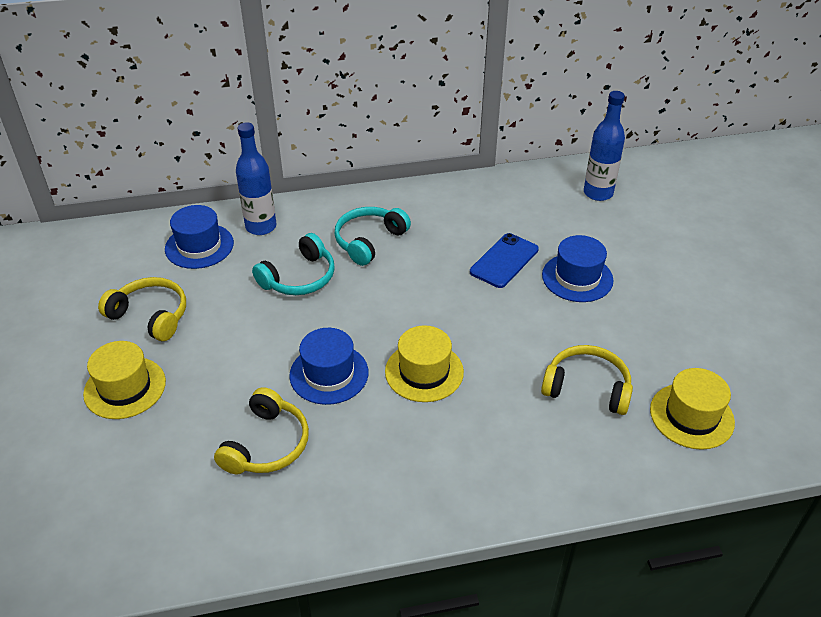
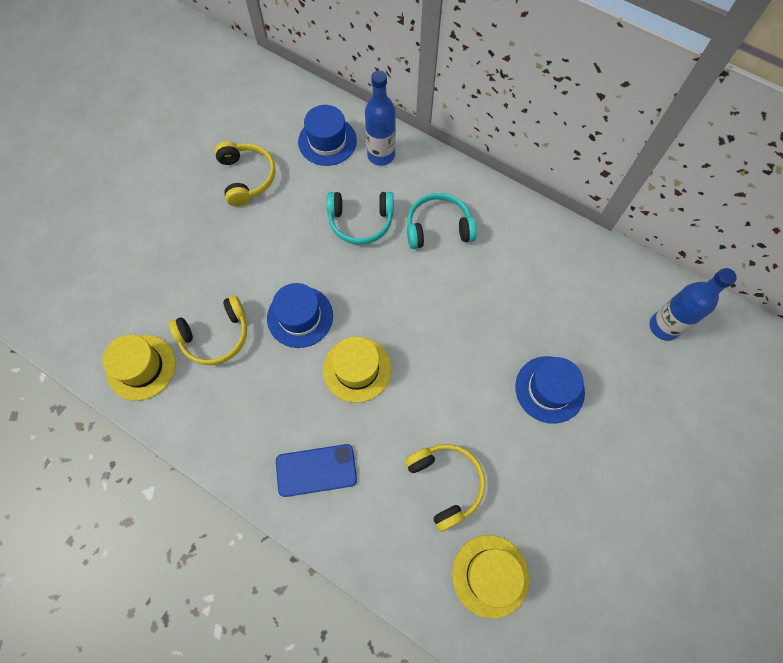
camera: 45 degrees right, 25 degrees up
yellow hat [83,341,166,419] -> yellow hat moved to [103,335,176,401]
blue phone [470,233,539,288] -> blue phone moved to [276,444,357,497]

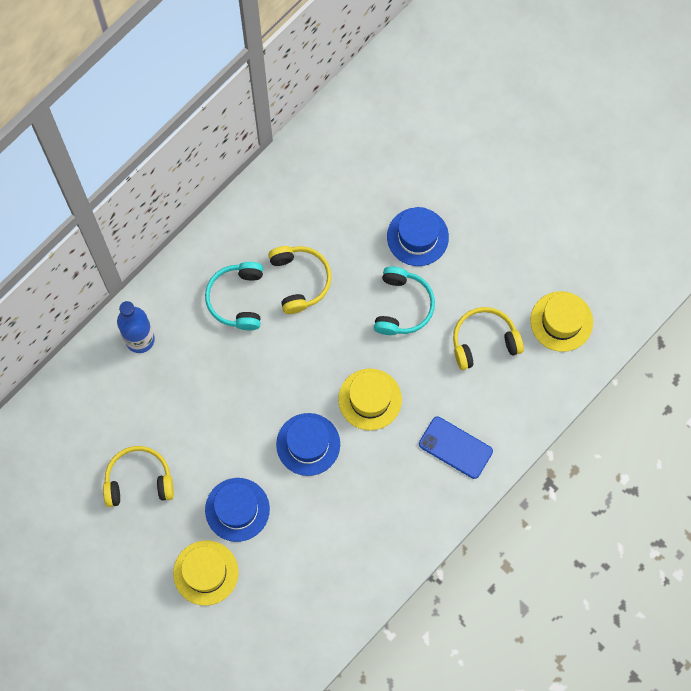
camera: 80 degrees left, 5 degrees up
yellow hat [103,335,176,401] -> yellow hat moved to [173,540,239,606]
yellow headphones [169,295,247,365] -> yellow headphones moved to [268,246,332,314]
blue phone [276,444,357,497] -> blue phone turned 60 degrees counterclockwise [419,417,493,479]
blue hat [298,105,357,166] -> blue hat moved to [205,478,270,542]
turquoise headphones [327,192,394,245] -> turquoise headphones moved to [374,267,435,335]
blue bottle [650,268,737,341] -> none

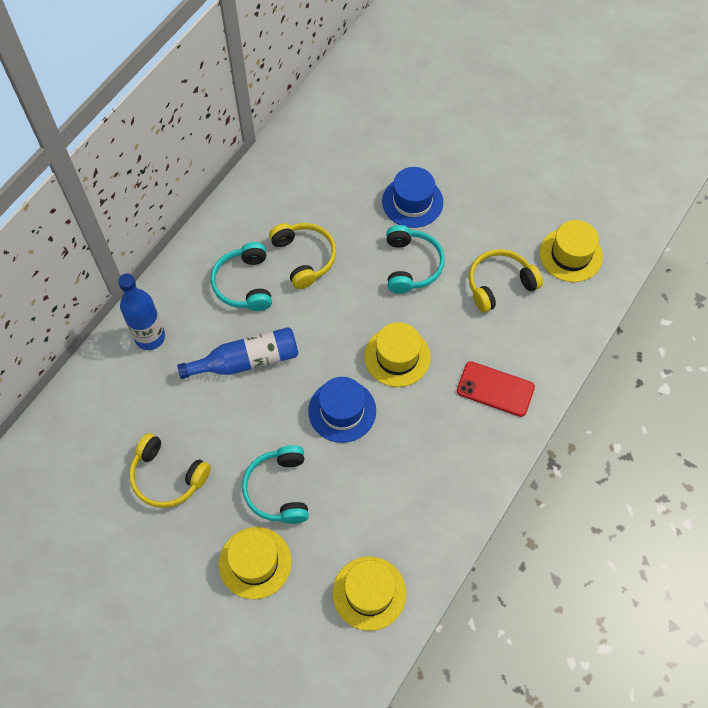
camera: 10 degrees left, 10 degrees down
yellow headphones [103,446,174,507] -> yellow headphones turned 135 degrees counterclockwise [129,433,211,508]
blue hat [205,478,270,542] -> turquoise headphones [242,445,309,524]
blue phone [419,417,493,479] -> red phone [457,361,535,417]
none -> blue bottle [177,327,298,379]
none -> yellow hat [333,556,406,631]

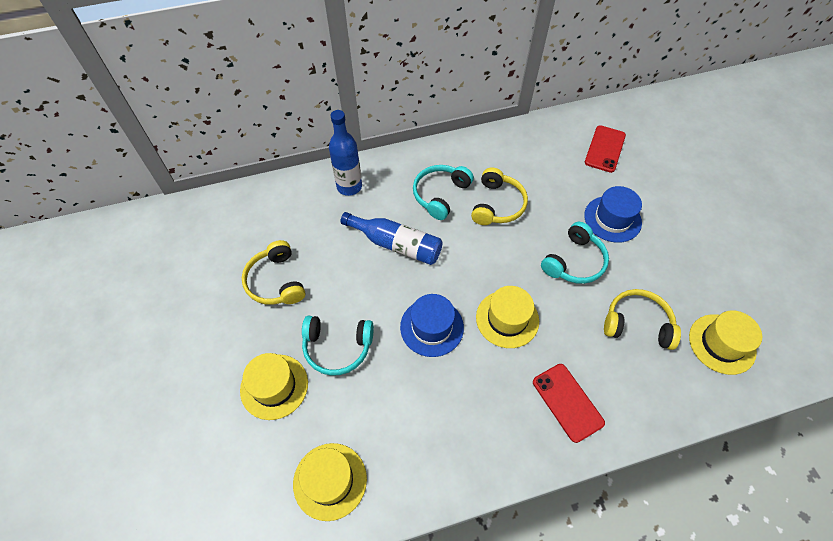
camera: 40 degrees right, 5 degrees down
turquoise headphones [242,445,309,524] -> turquoise headphones turned 120 degrees counterclockwise [302,316,374,376]
none -> red phone [585,125,626,173]

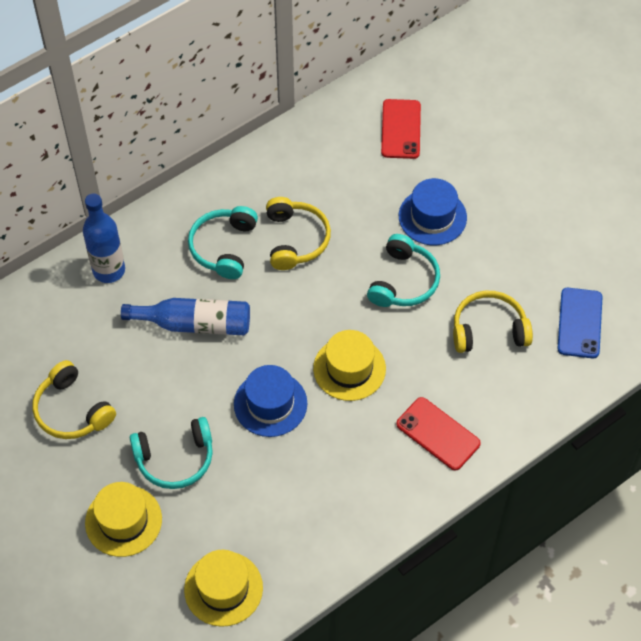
camera: 20 degrees left, 0 degrees up
yellow hat [689,311,762,375] -> blue phone [557,288,602,358]

